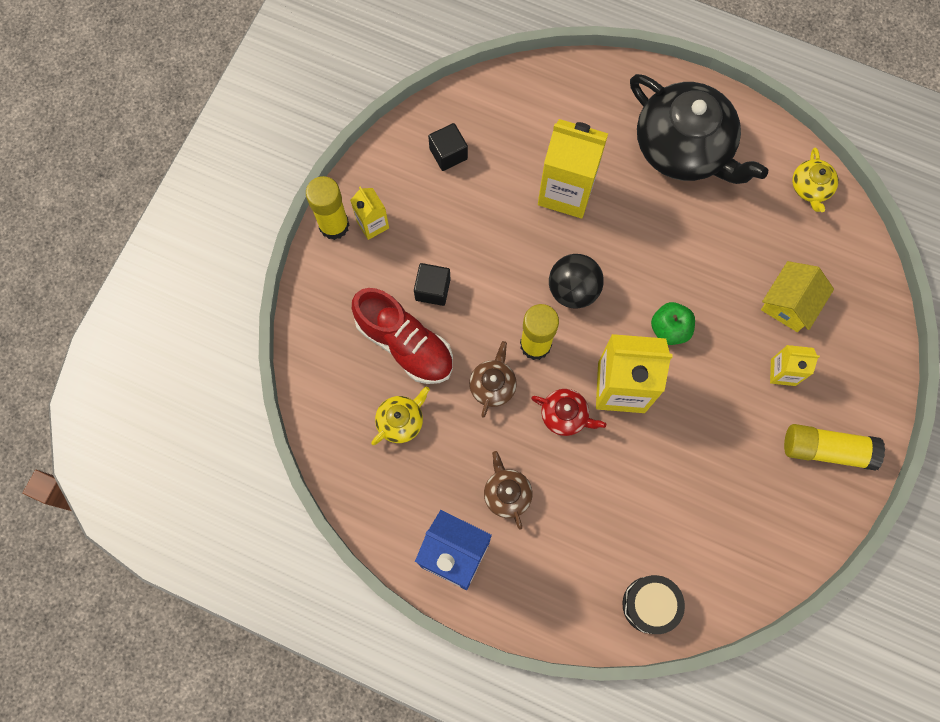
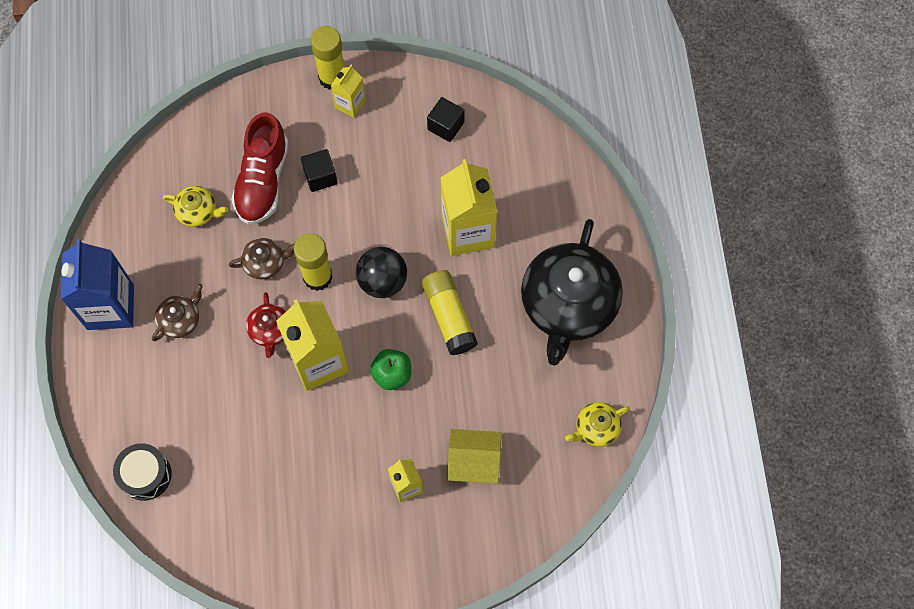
camera: 60 degrees right, 5 degrees down
yellow glue stick [784,424,885,471] -> yellow glue stick moved to [422,270,478,355]

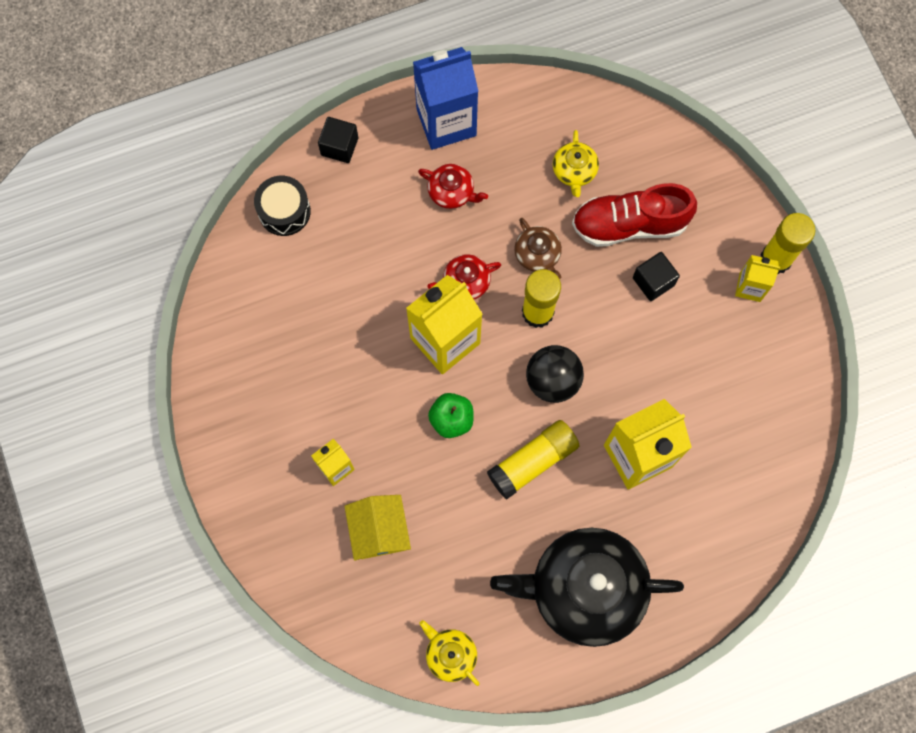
camera: 75 degrees right, 5 degrees up
brown teapot [152,284,203,341] -> red teapot [418,164,488,209]
black cube [427,97,465,142] -> black cube moved to [318,117,358,163]

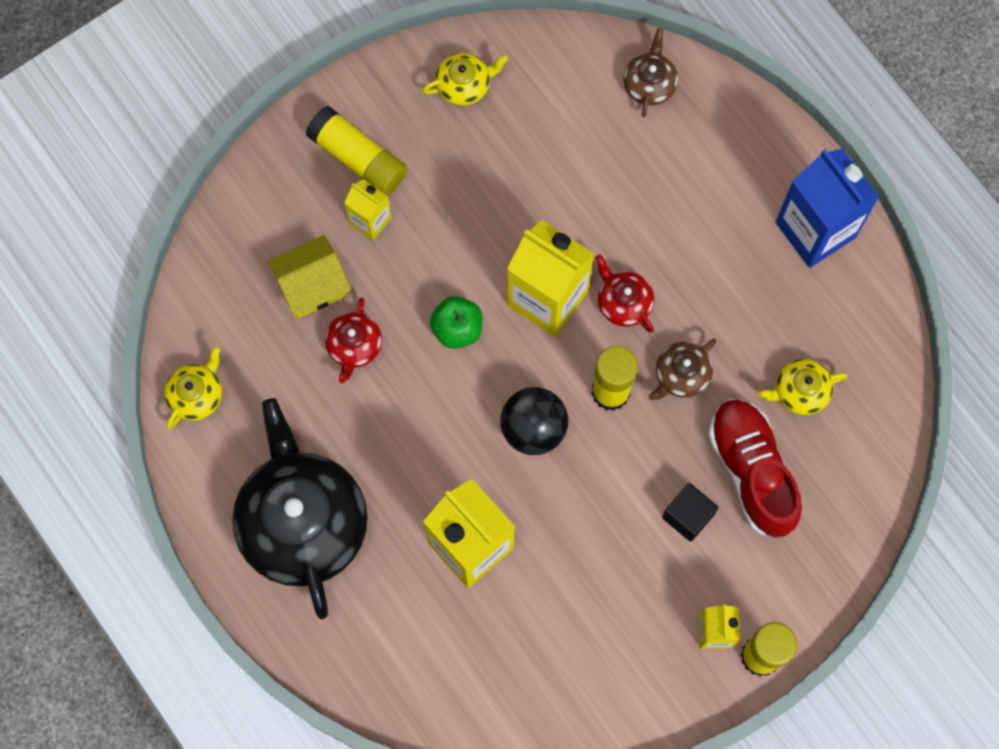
camera: 75 degrees right, 0 degrees up
black drum [254,176,311,236] -> brown teapot [623,29,678,117]
black cube [318,117,358,163] -> none
red teapot [418,164,488,209] -> red teapot moved to [325,298,382,383]
yellow glue stick [487,420,580,499] -> yellow glue stick moved to [305,106,407,196]
none -> yellow teapot [422,53,508,106]

